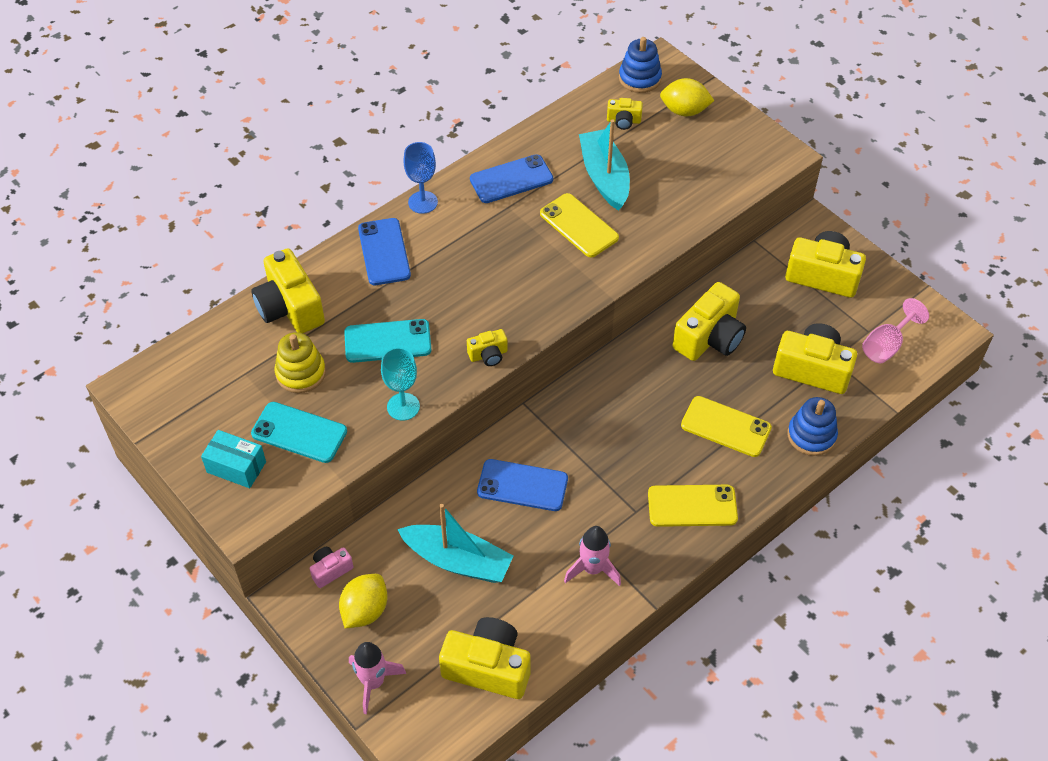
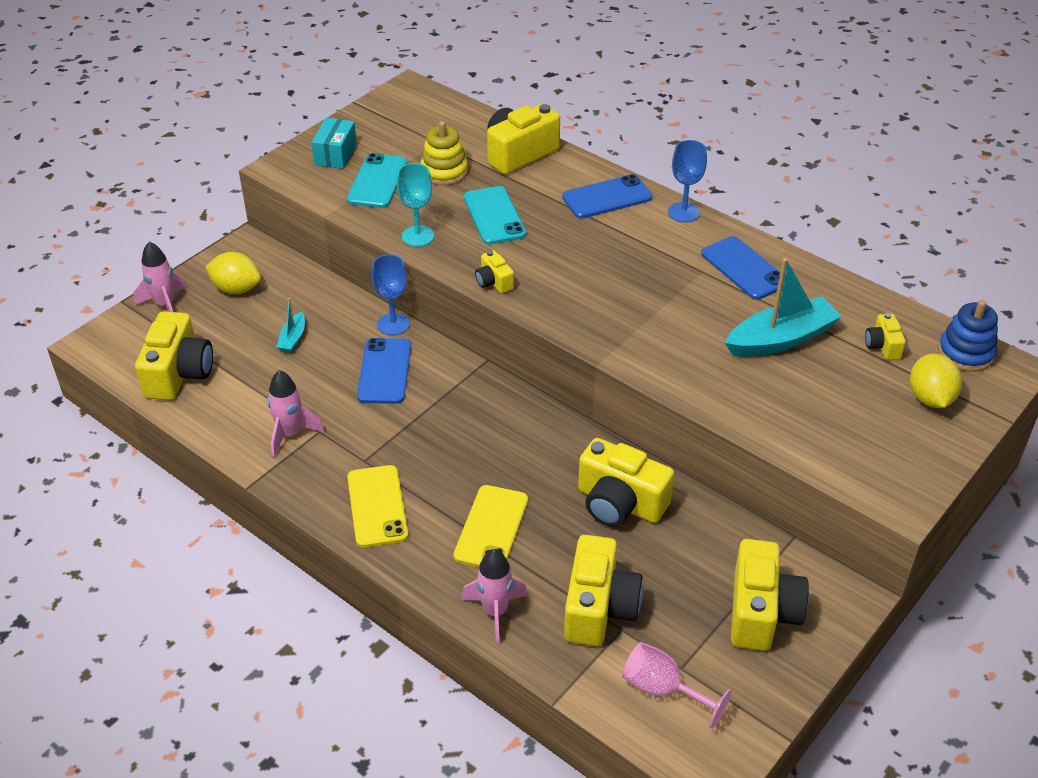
camera: 80 degrees right, 10 degrees down
pink camera [310,547,353,588] -> none
turquoise boat [397,504,513,583] -> turquoise boat [276,298,305,353], size x0.48
yellow phone [540,193,619,257] -> none
blue stacking toy [788,397,838,456] -> pink rocket [461,549,528,644]
none -> blue goblet [372,254,410,335]

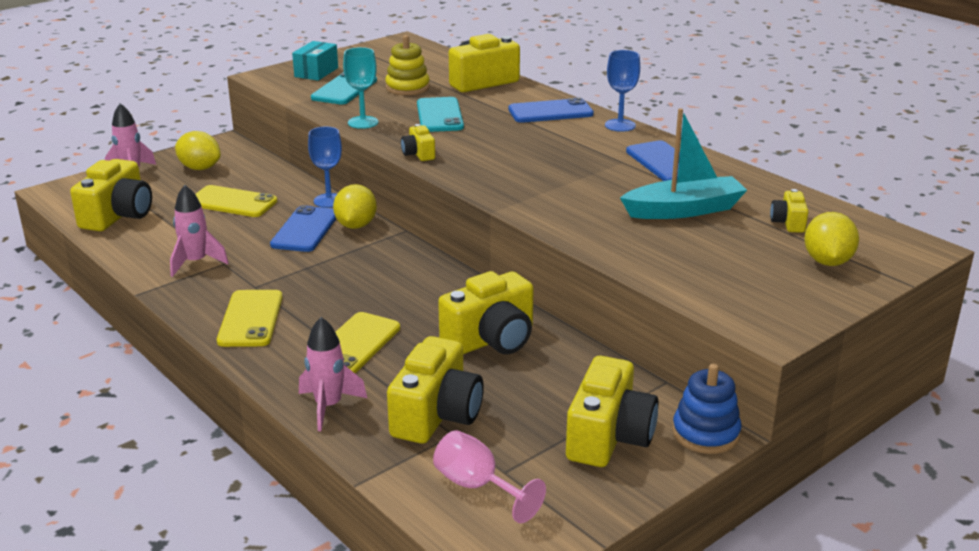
camera: 10 degrees right, 15 degrees down
turquoise boat [276,298,305,353] -> yellow phone [195,185,277,217]
yellow camera [578,438,675,527] -> yellow camera turned 75 degrees counterclockwise [438,271,534,354]
blue stacking toy [938,300,998,372] -> blue stacking toy moved to [672,364,742,454]
none -> yellow lemon [333,184,377,229]

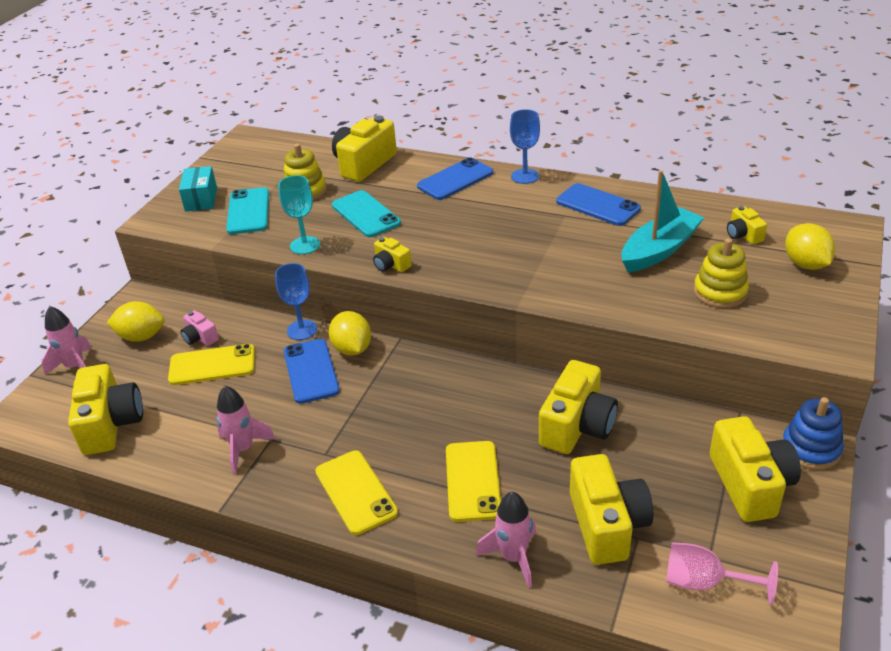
camera: 25 degrees left, 10 degrees up
none -> pink camera [181,310,219,346]
none -> yellow stacking toy [694,238,749,308]

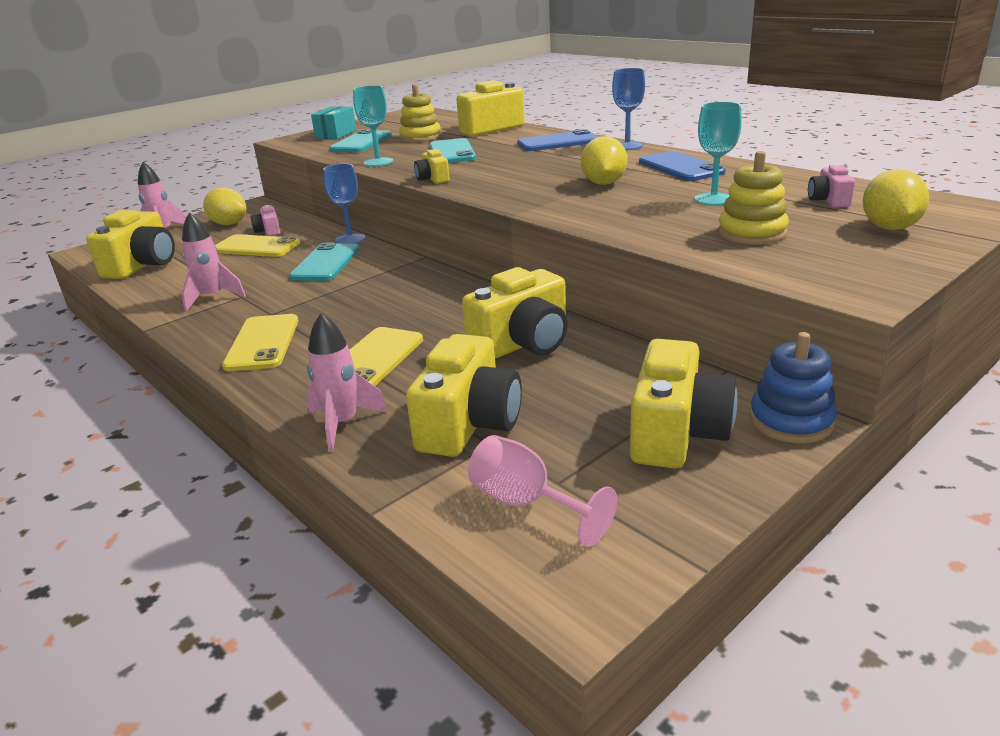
camera: 25 degrees right, 10 degrees down
blue phone [284,339,340,404] -> turquoise phone [289,243,359,281]
yellow lemon [329,311,371,356] -> yellow lemon moved to [581,136,628,185]
turquoise boat [622,170,704,272] -> turquoise goblet [694,102,742,205]
yellow camera [727,206,767,244] -> pink camera [808,165,855,207]

